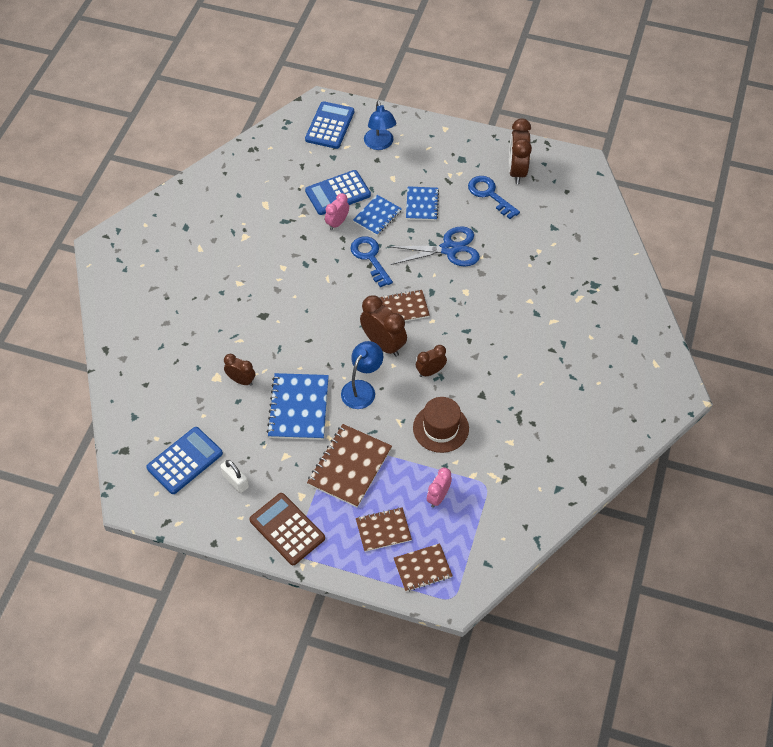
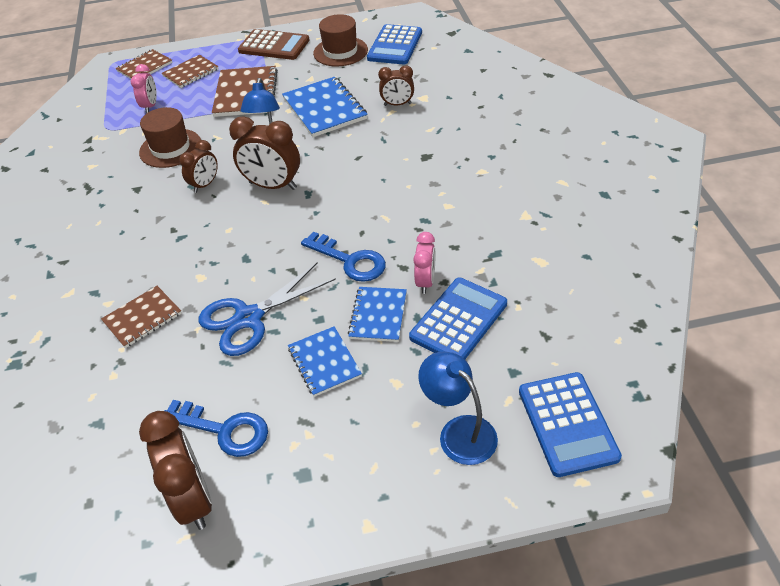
camera: 155 degrees right, 10 degrees down
white padlock [220,459,249,493] -> brown hat [313,14,368,67]
brown notebook [380,289,430,321] -> brown notebook moved to [101,286,182,348]

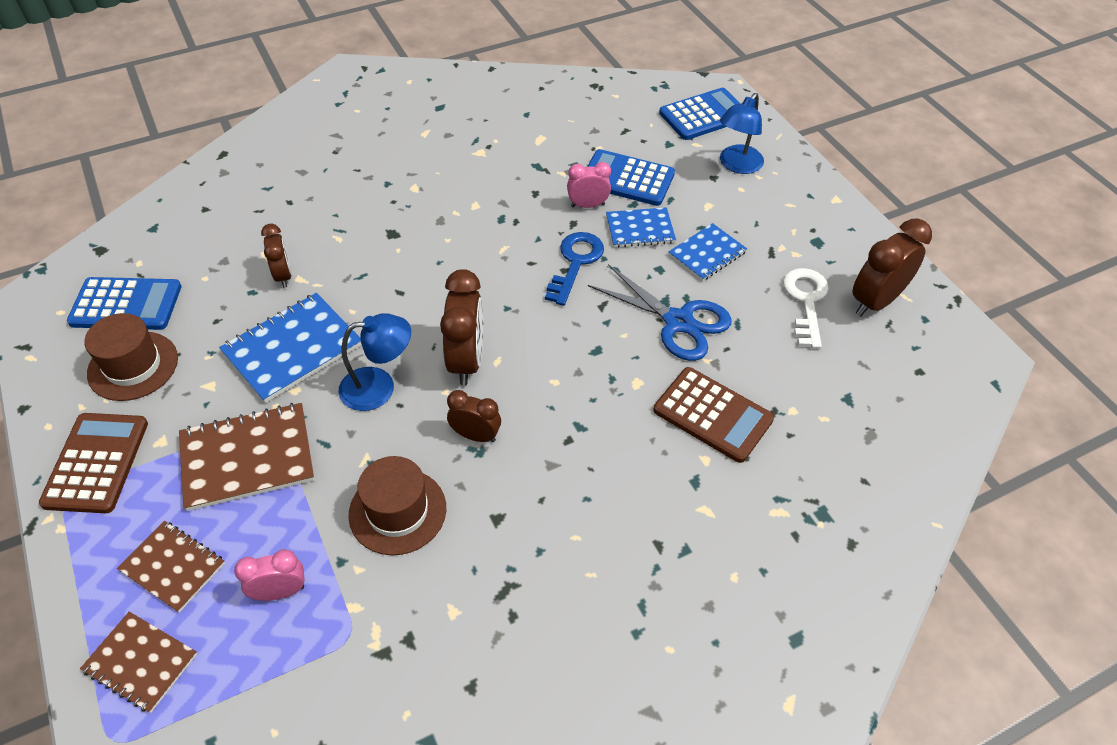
camera: 110 degrees left, 5 degrees up
brown notebook [101,286,182,348] -> brown calculator [653,367,774,463]
blue key [164,400,268,457] -> white key [783,268,829,349]

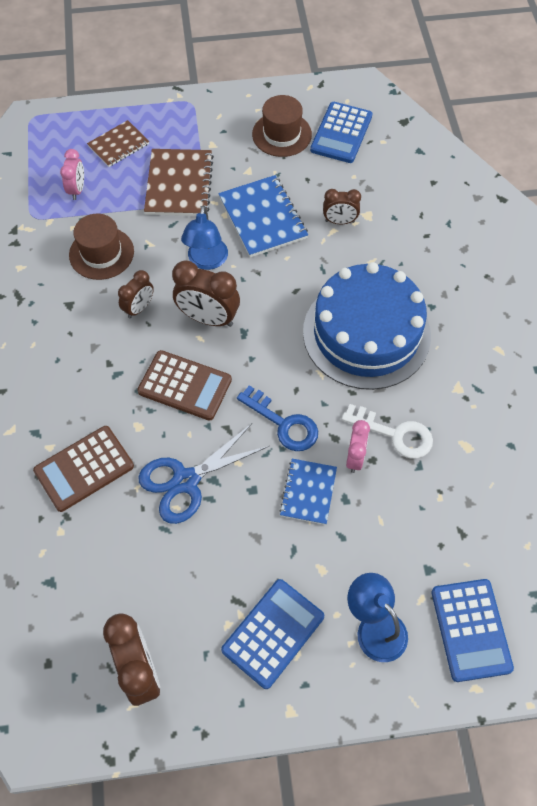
camera: 110 degrees right, 10 degrees up
brown calculator [39,413,148,513] -> brown calculator moved to [137,350,232,421]
brown notebook [80,612,197,713] -> none
blue calculator [587,149,675,206] -> blue calculator moved to [221,579,324,689]
blue notebook [668,223,747,281] -> none
white key [783,268,829,349] -> white key moved to [341,404,433,458]
none -> blue cake [303,262,431,390]

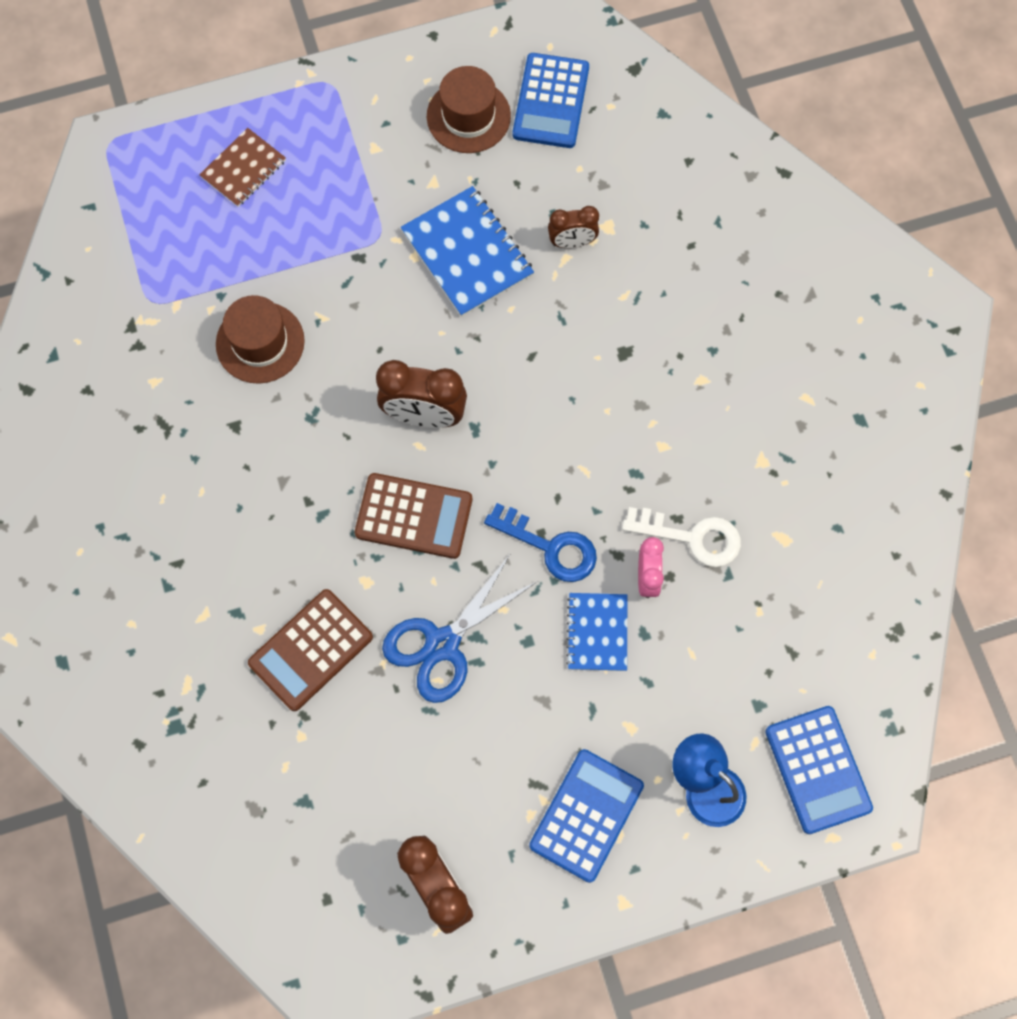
camera: 10 degrees left, 10 degrees up
pink clock [60,149,84,200] -> none
brown clock [118,270,154,318] -> none
brown notebook [144,149,214,216] -> none
blue lamp [181,205,228,270] -> none
blue cake [303,262,431,390] -> none

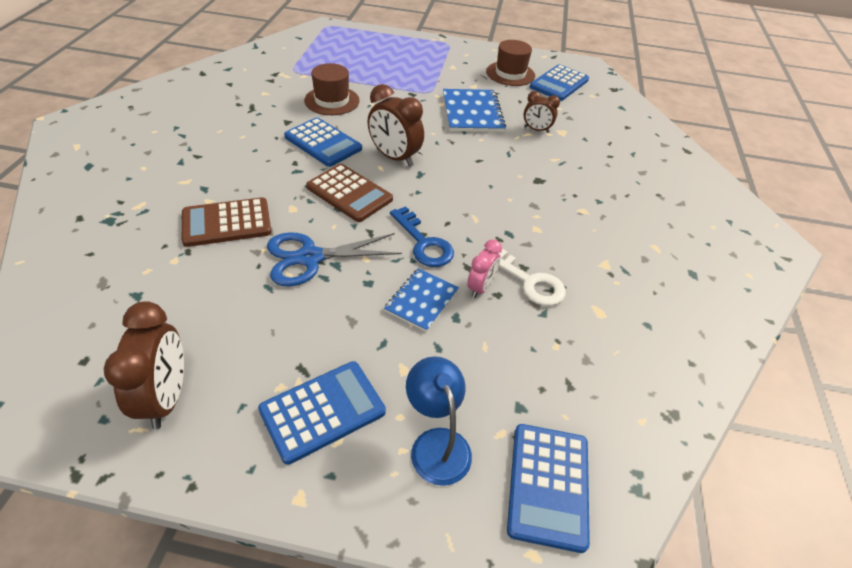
camera: 25 degrees right, 25 degrees down
brown notebook [199,128,286,207] -> none
none -> blue calculator [284,117,362,167]

